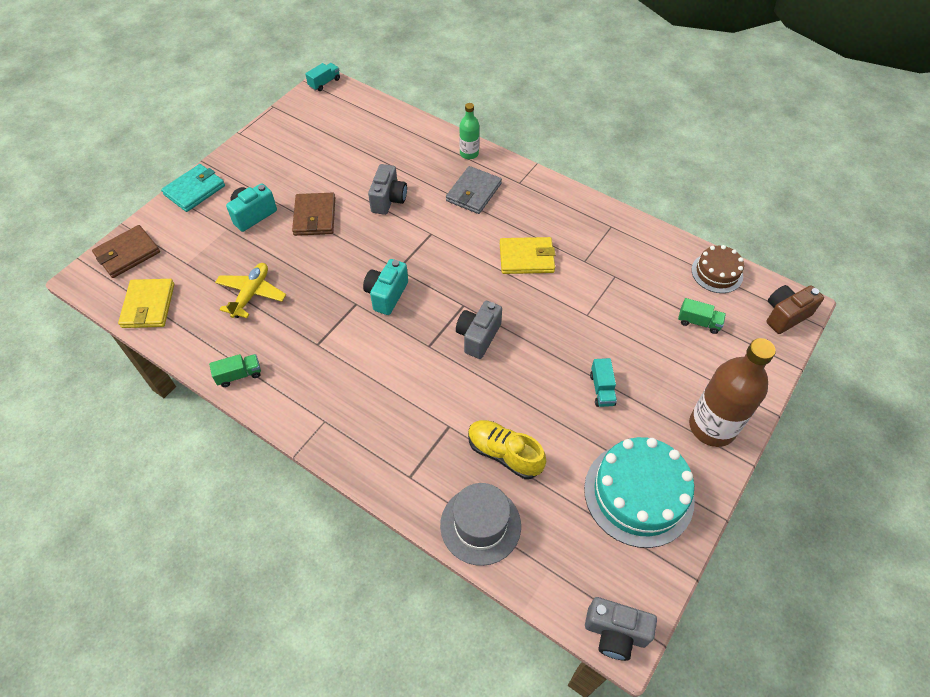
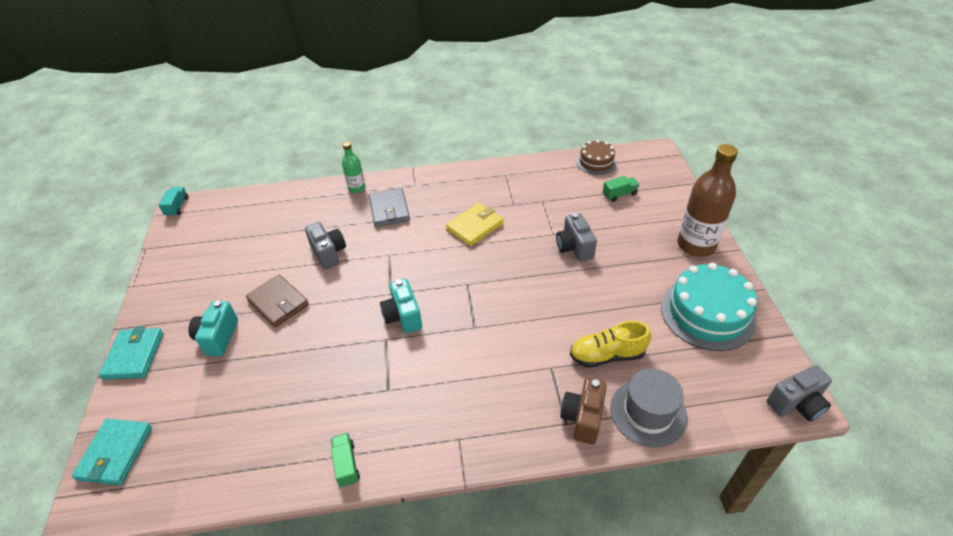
camera: 40 degrees left, 10 degrees down
brown wallet [92,225,160,278] -> turquoise wallet [72,419,152,485]
yellow wallet [118,279,175,328] -> none
green truck [209,354,261,387] -> green truck turned 45 degrees counterclockwise [331,433,360,487]
yellow plane [215,263,286,318] -> none
grey camera [456,301,502,359] -> grey camera moved to [556,213,597,262]
turquoise truck [590,358,617,407] -> none
brown camera [766,285,824,334] -> brown camera moved to [560,378,607,444]

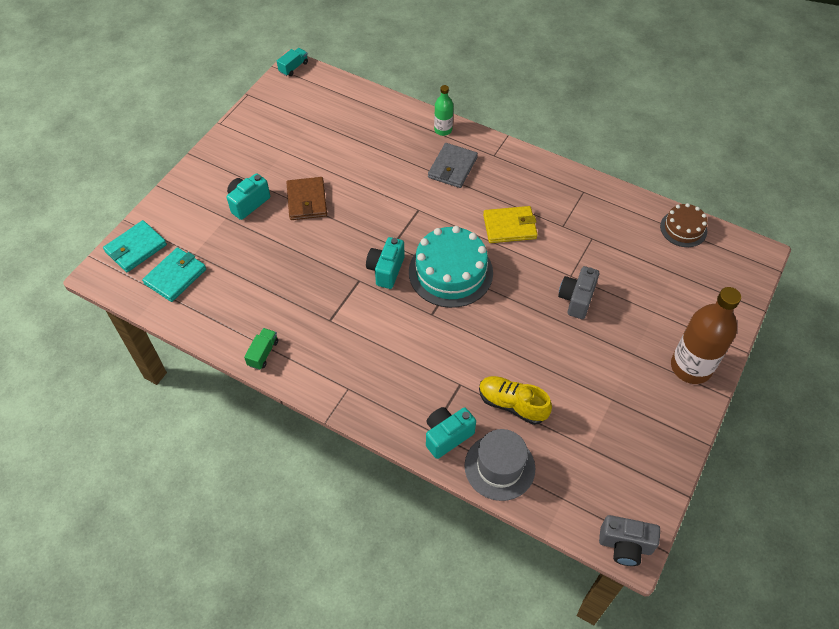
camera: 35 degrees right, 10 degrees up
turquoise wallet [99,326,163,380] -> turquoise wallet moved to [142,247,206,302]
grey camera [305,222,346,270] -> none
brown camera [560,378,607,444] -> turquoise camera [426,407,476,459]
green truck [603,176,640,202] -> none
turquoise cake [661,263,757,351] -> turquoise cake moved to [409,226,493,308]

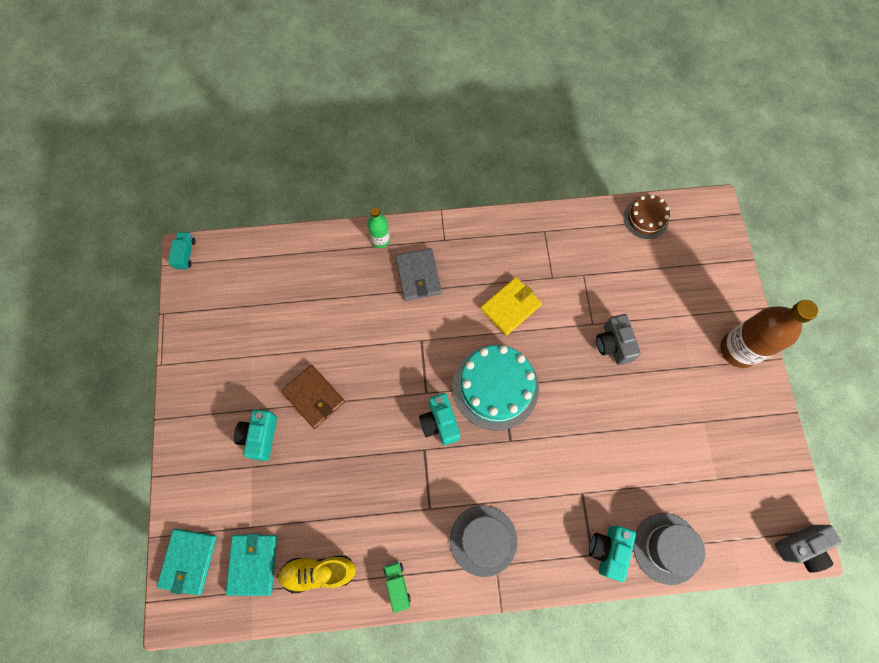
camera: 35 degrees left, 15 degrees up
yellow shoe [479,376,552,425] -> yellow shoe moved to [278,555,356,593]
none -> grey hat [450,505,518,577]

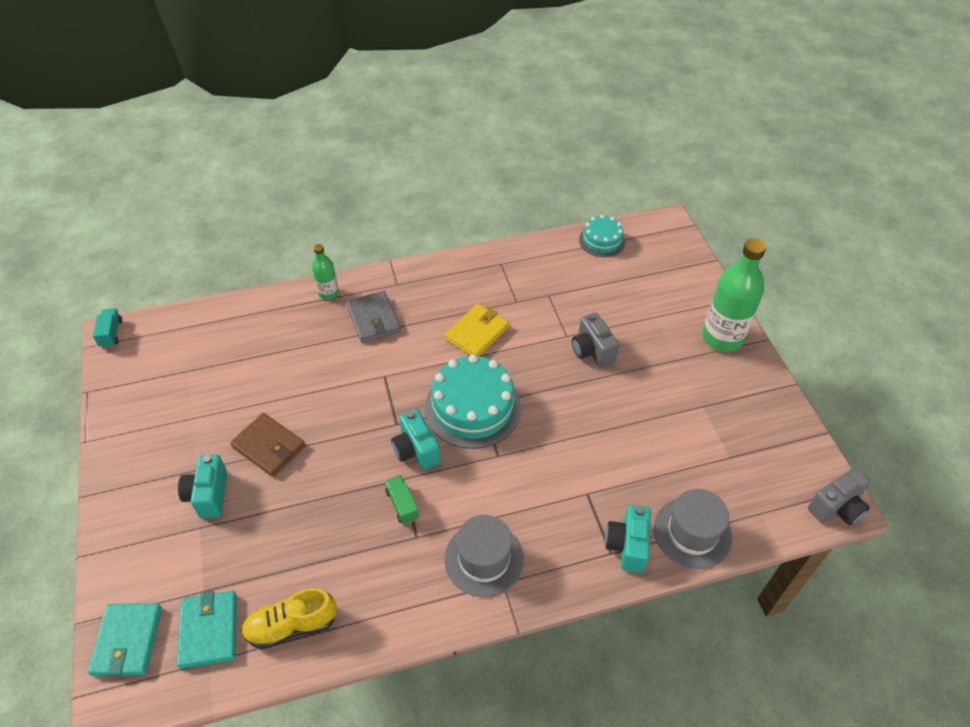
camera: 10 degrees left, 20 degrees down
green truck [384,562,411,613] -> green truck moved to [385,475,419,525]
brown cake [624,194,670,239] -> turquoise cake [579,215,626,257]
brown bottle [720,300,818,368] -> green bottle [702,238,766,352]

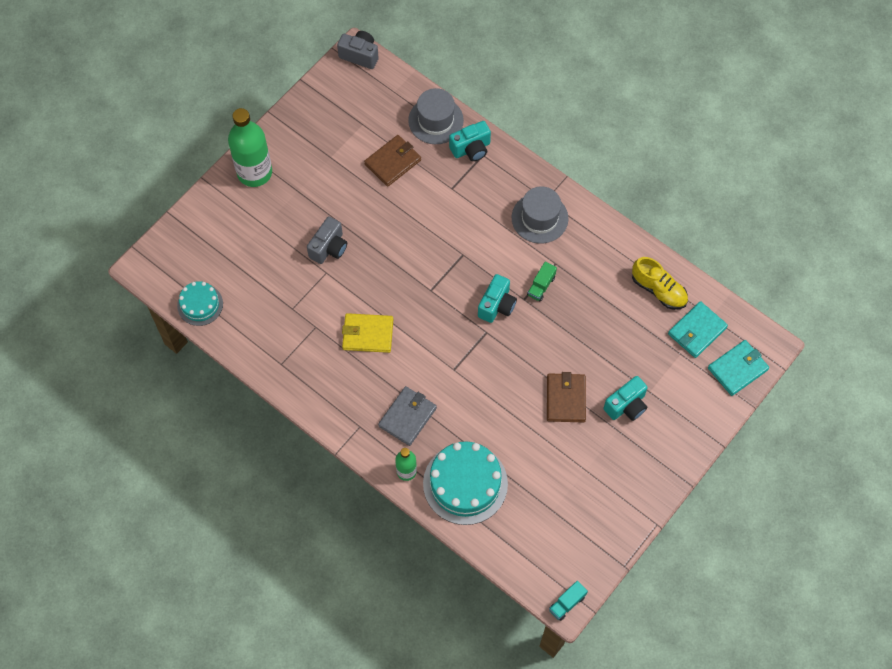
camera: 125 degrees left, 15 degrees up
turquoise cake [425,354,521,449] -> turquoise cake moved to [423,441,508,525]
none -> brown wallet [364,135,421,187]

